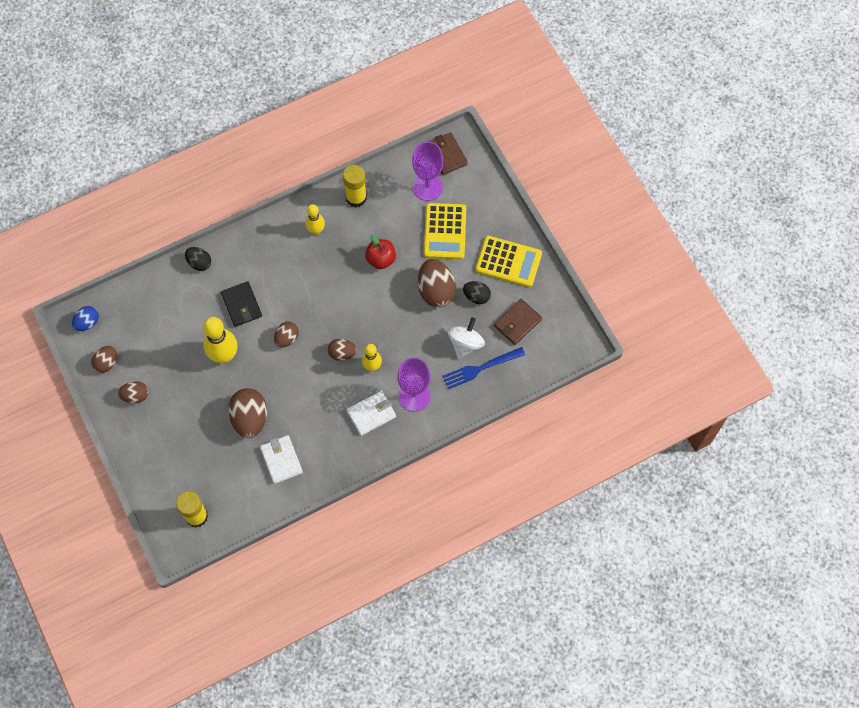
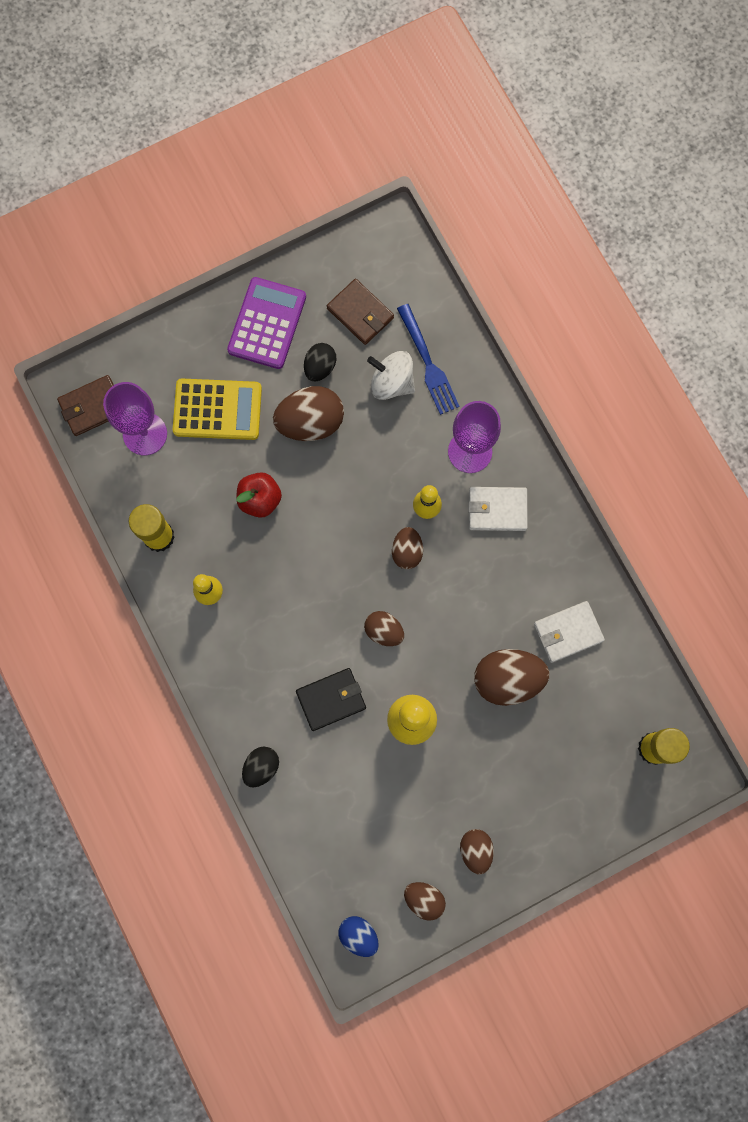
camera: 90 degrees left, 10 degrees up
white wallet [346,391,396,436] -> white wallet turned 60 degrees counterclockwise [468,487,528,531]
yellow calculator [475,236,542,287] -> purple calculator [227,277,306,369]

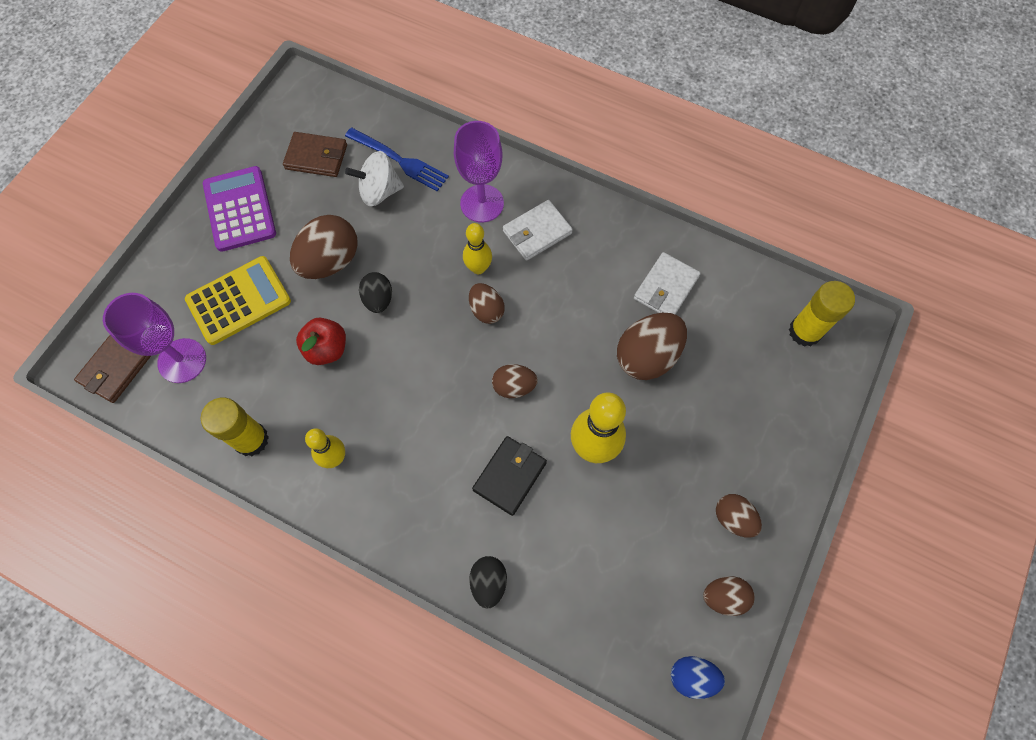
camera: 35 degrees left, 10 degrees down
black egg [304,343,336,381] -> black egg moved to [359,272,392,313]

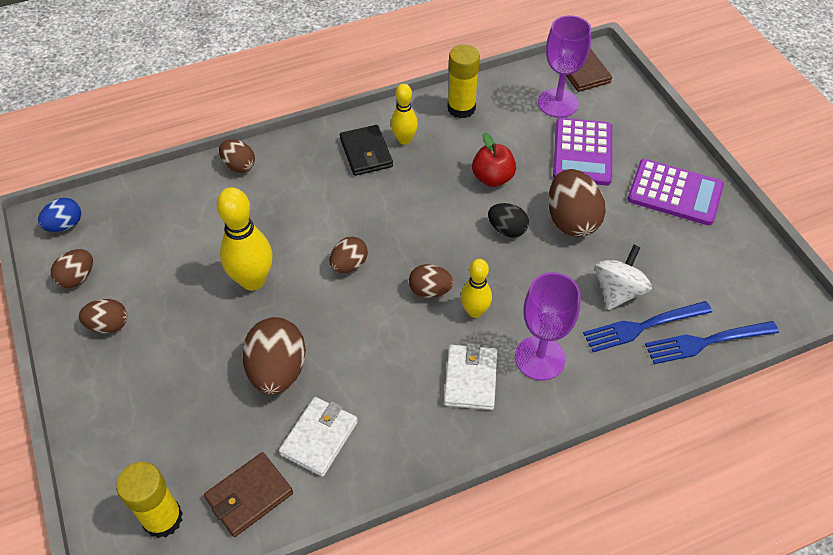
camera: 130 degrees right, 15 degrees down
yellow calculator [185,256,291,345] -> purple calculator [553,118,612,185]
brown wallet [283,132,347,177] -> brown wallet moved to [204,452,293,537]
black egg [469,556,507,608] -> brown egg [219,139,255,173]
black wallet [472,436,547,516] -> black wallet moved to [340,125,393,176]
white wallet [634,252,701,315] -> white wallet turned 45 degrees clockwise [279,397,358,477]
none -> blue fork [645,321,779,364]

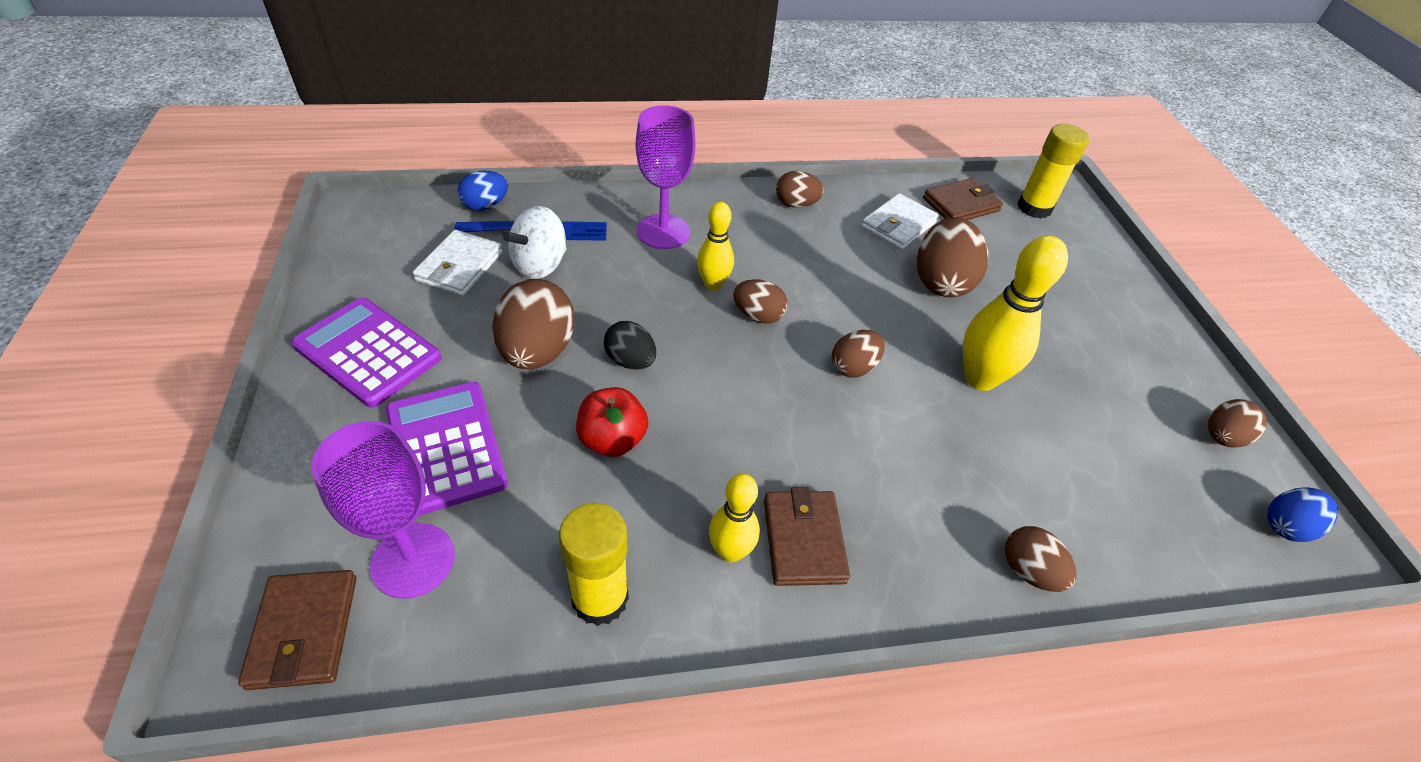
camera: 170 degrees left, 5 degrees down
brown egg [79,299,127,333] -> brown egg moved to [776,171,824,208]
black wallet [340,125,393,176] -> brown wallet [764,487,850,586]
white wallet [444,343,498,410] -> white wallet moved to [413,230,503,296]
purple calculator [553,118,612,185] -> purple calculator turned 45 degrees counterclockwise [386,382,508,516]
blue fork [645,321,779,364] -> blue egg [458,171,508,211]

